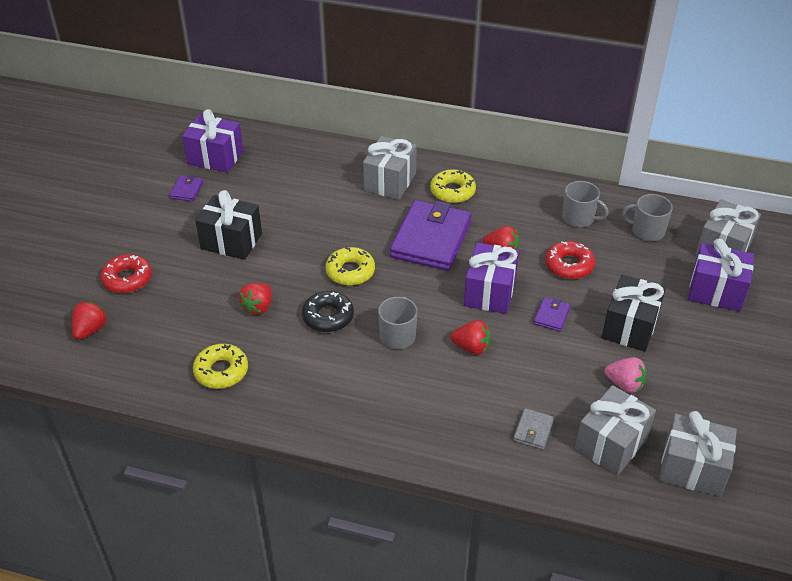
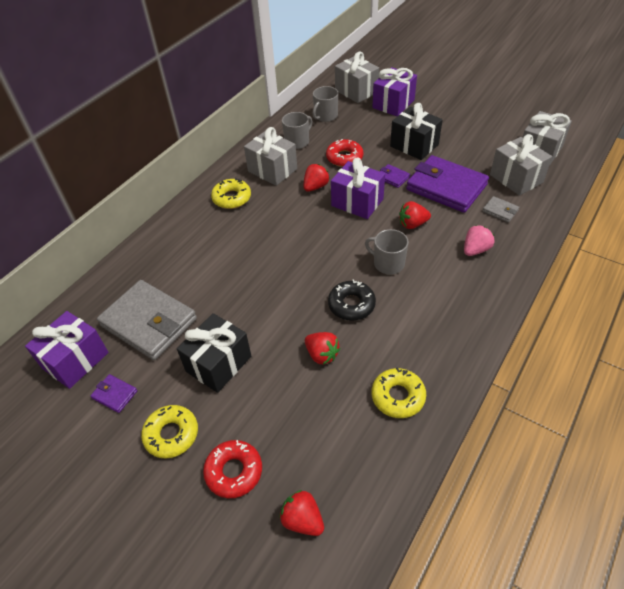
camera: 70 degrees left, 5 degrees up
yellow donut [326,247,375,286] -> yellow donut moved to [141,405,198,458]
grey gift [363,136,417,200] -> grey gift moved to [244,127,297,186]
purple wallet [390,200,472,271] -> purple wallet moved to [406,155,489,213]
red strawberry [451,320,491,355] -> red strawberry turned 135 degrees counterclockwise [399,201,431,229]
pink strawberry [604,357,646,393] -> pink strawberry moved to [464,225,494,256]
none -> grey wallet [97,280,197,360]

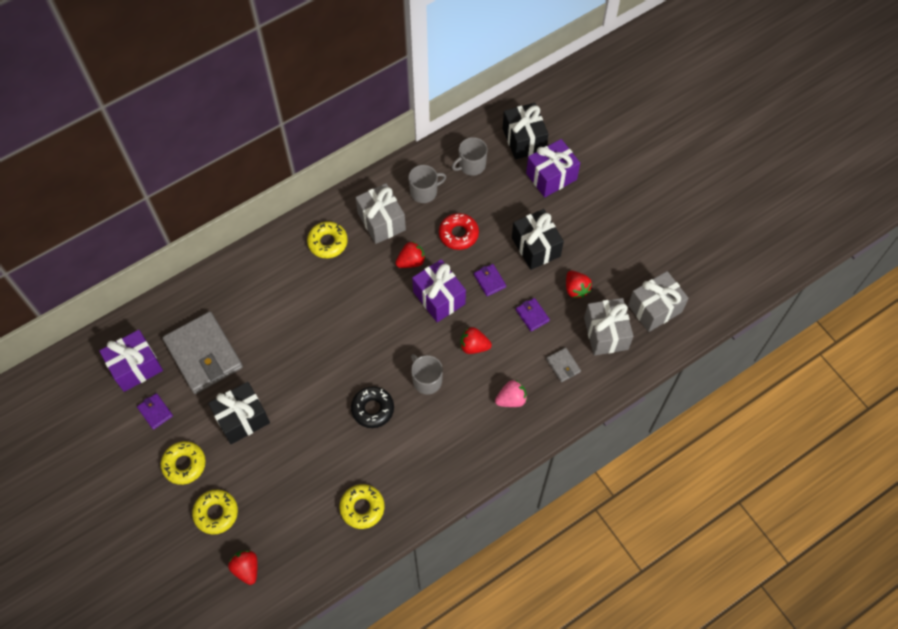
camera: 20 degrees right, 15 degrees up
red donut [203,440,262,498] -> yellow donut [192,489,238,535]
red strawberry [305,332,340,365] -> red strawberry moved to [566,271,592,298]
grey gift [335,51,379,103] -> black gift [503,103,548,160]
purple wallet [406,155,489,213] -> purple wallet [516,298,550,332], size x0.42

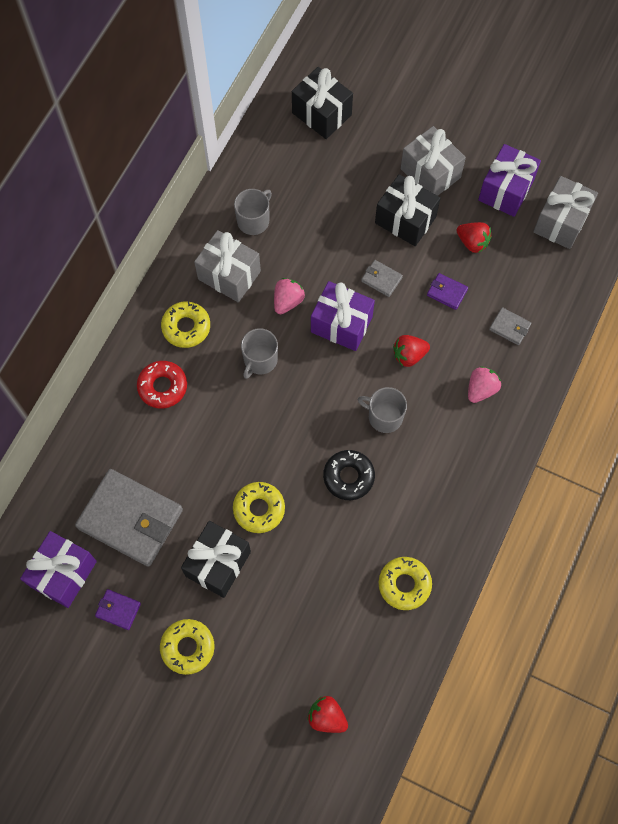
camera: 30 degrees left, 5 degrees up
yellow donut [192,489,238,535] -> yellow donut moved to [233,482,285,533]
red strawberry [396,241,425,268] -> pink strawberry [274,278,305,314]
red donut [439,213,479,250] -> red donut moved to [137,361,187,409]
grey mug [452,137,487,176] -> grey mug moved to [241,328,278,379]
purple wallet [474,264,506,296] -> grey wallet [361,260,403,297]
purple gift [526,139,580,197] -> purple gift moved to [478,144,541,217]
grey gift [584,298,634,356] -> grey gift moved to [401,126,466,196]

